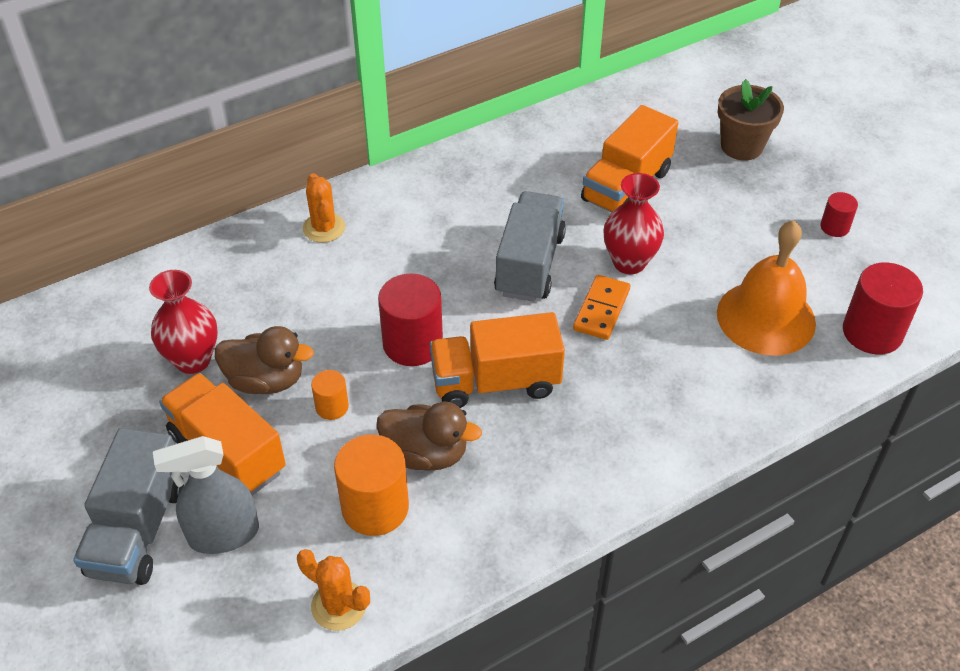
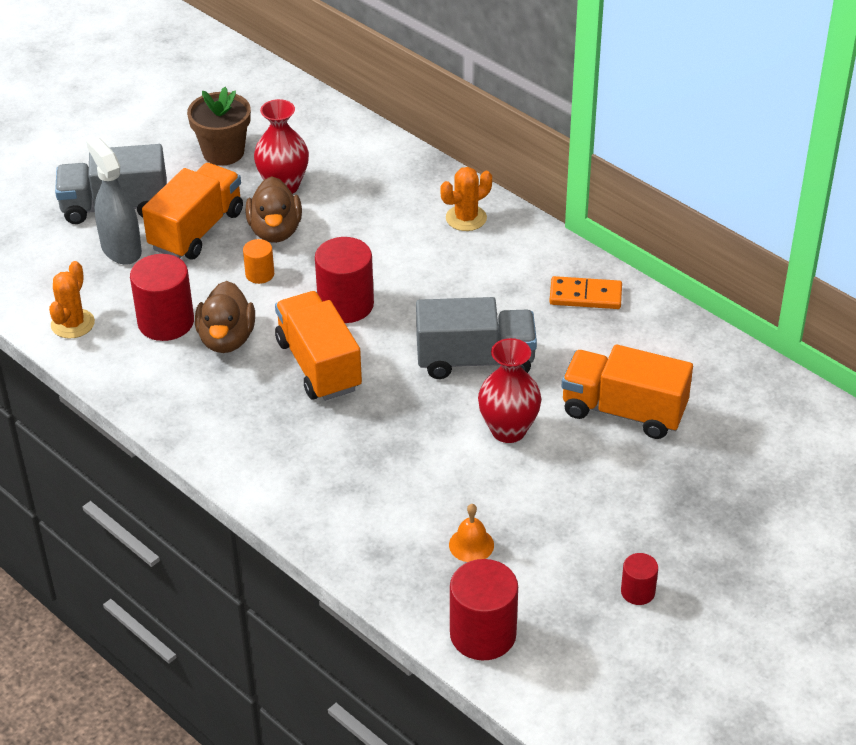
camera: 75 degrees right, 5 degrees down
orange cylinder [334,434,409,536] -> red cylinder [130,254,194,341]
orange domino [573,275,630,340] -> orange domino moved to [549,276,622,309]
orange bell [717,220,816,356] -> orange bell [449,504,494,562], size x0.43
brown flower pot [718,79,784,160] -> brown flower pot moved to [187,87,251,166]

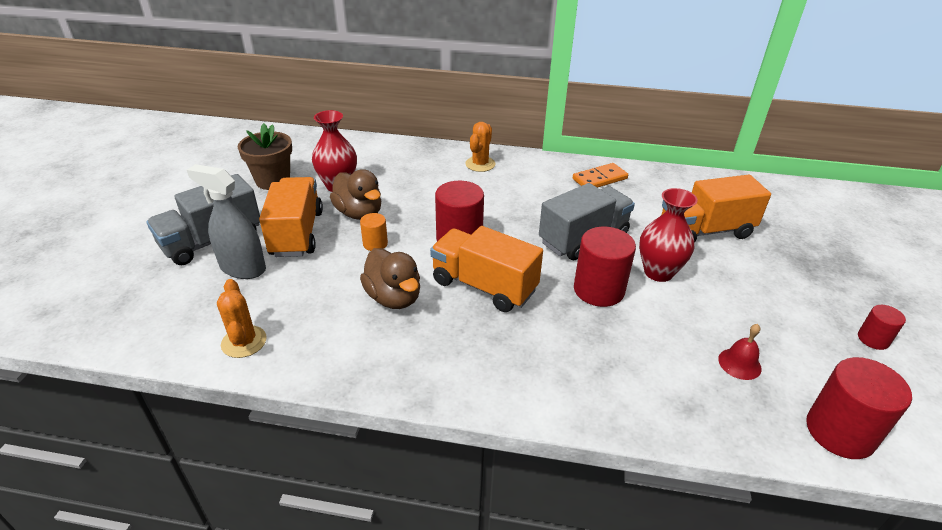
camera: 35 degrees left, 5 degrees down
red cylinder [130,254,194,341] -> red cylinder moved to [574,227,636,307]
orange bell [449,504,494,562] -> red bell [718,324,762,380]

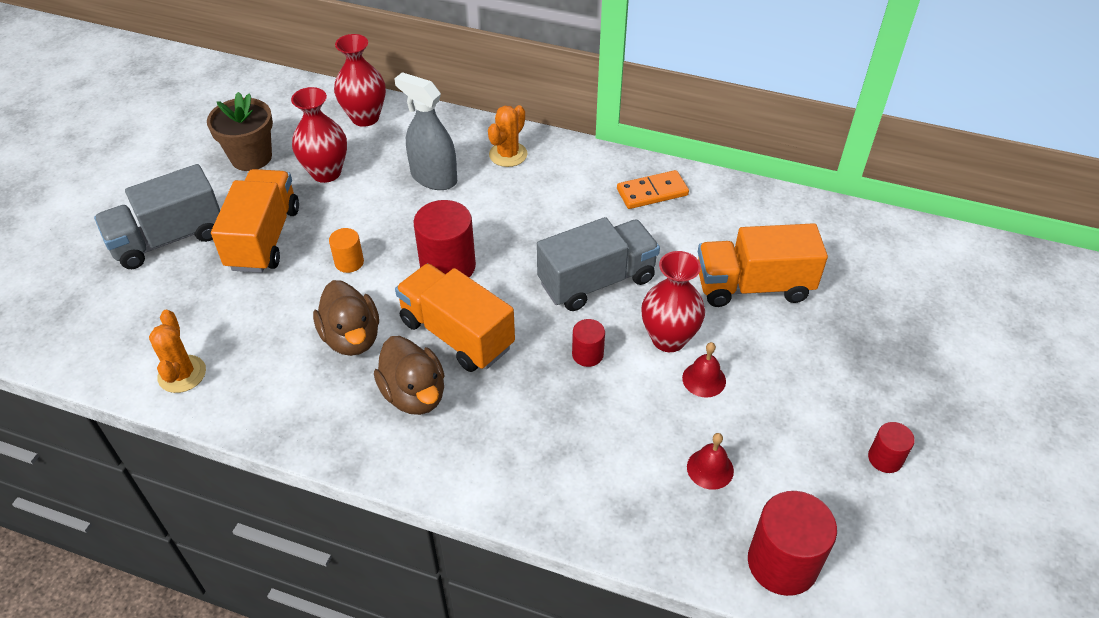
camera: 10 degrees right, 10 degrees up
grey spray bottle [187,164,266,279] -> grey spray bottle moved to [394,72,457,190]
brown duck [330,169,381,220] -> brown duck moved to [374,336,445,415]
red cylinder [574,227,636,307] -> red cylinder [572,319,605,367], size x0.53
none -> red vase [334,34,386,127]
none -> red bell [682,342,726,398]

